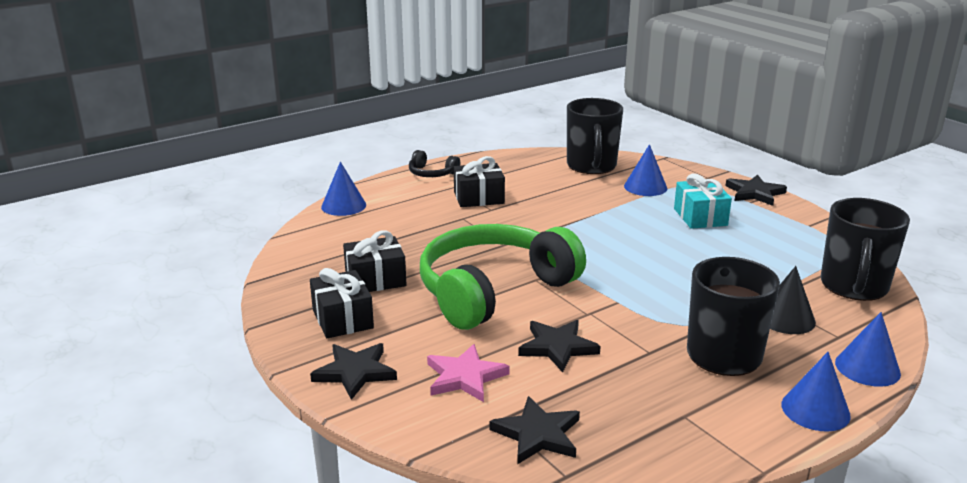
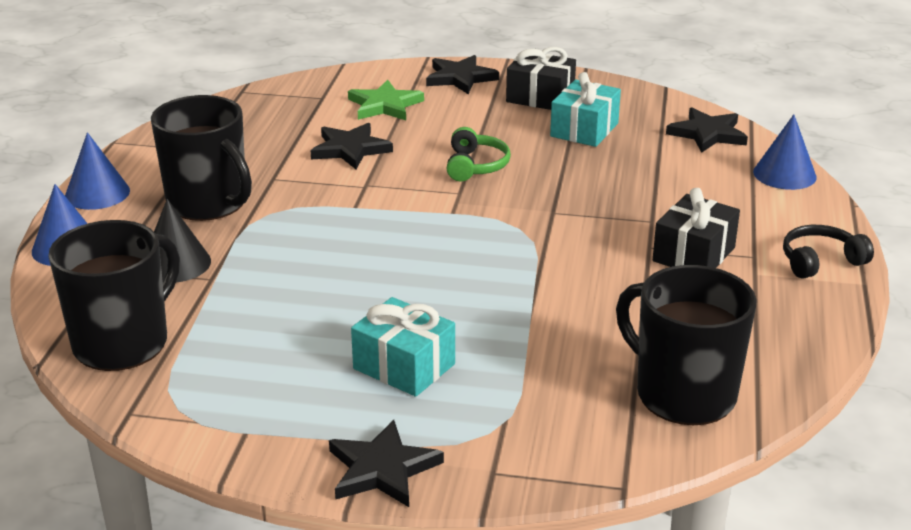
camera: 135 degrees right, 5 degrees up
black gift [343,230,406,292] -> turquoise gift [550,72,621,147]
green headphones [420,224,586,330] -> green headphones [447,127,511,181], size x0.41
pink star [427,344,510,402] -> green star [348,80,424,120]
black star [489,396,580,464] -> black star moved to [666,107,748,153]
blue cone [624,144,667,196] -> none
black mug [821,198,910,301] -> black mug turned 60 degrees clockwise [48,220,180,371]

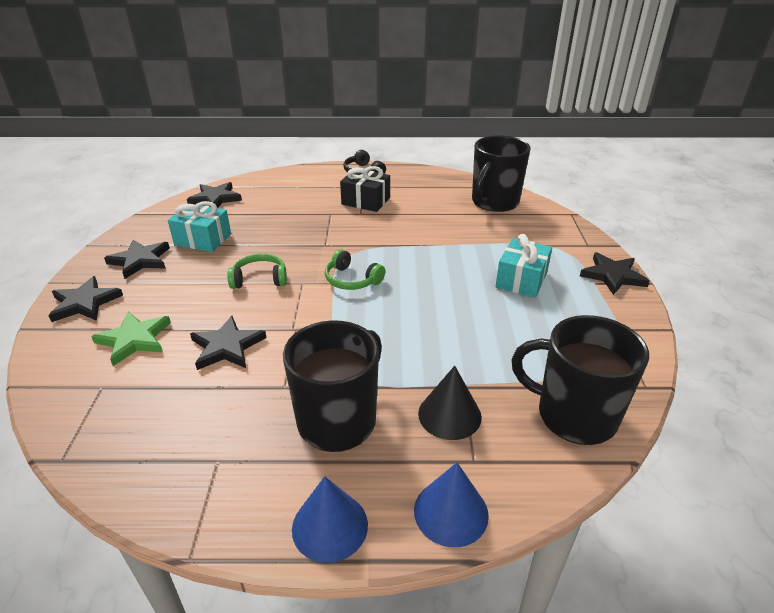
camera: 100 degrees left, 5 degrees up
black gift [506,47,576,110] -> black star [104,240,170,279]
blue cone [753,114,817,190] -> none
none -> green headphones [325,249,385,290]

